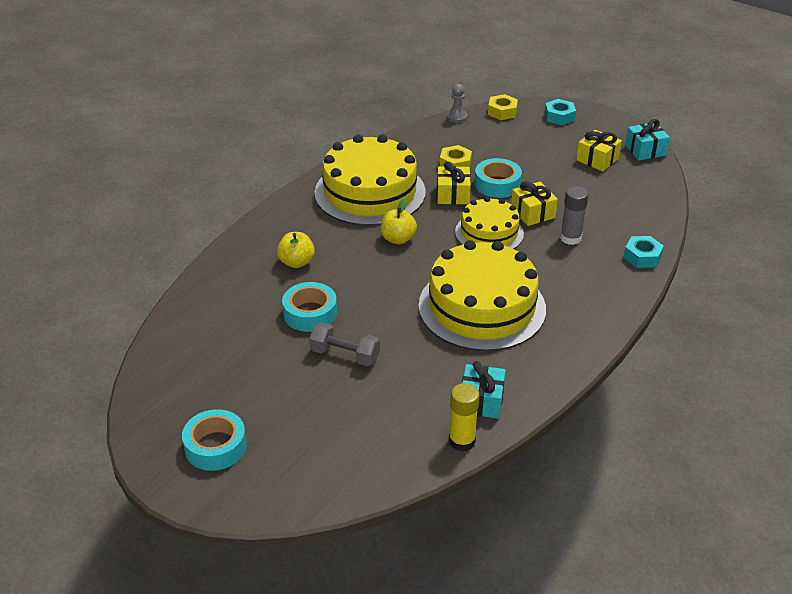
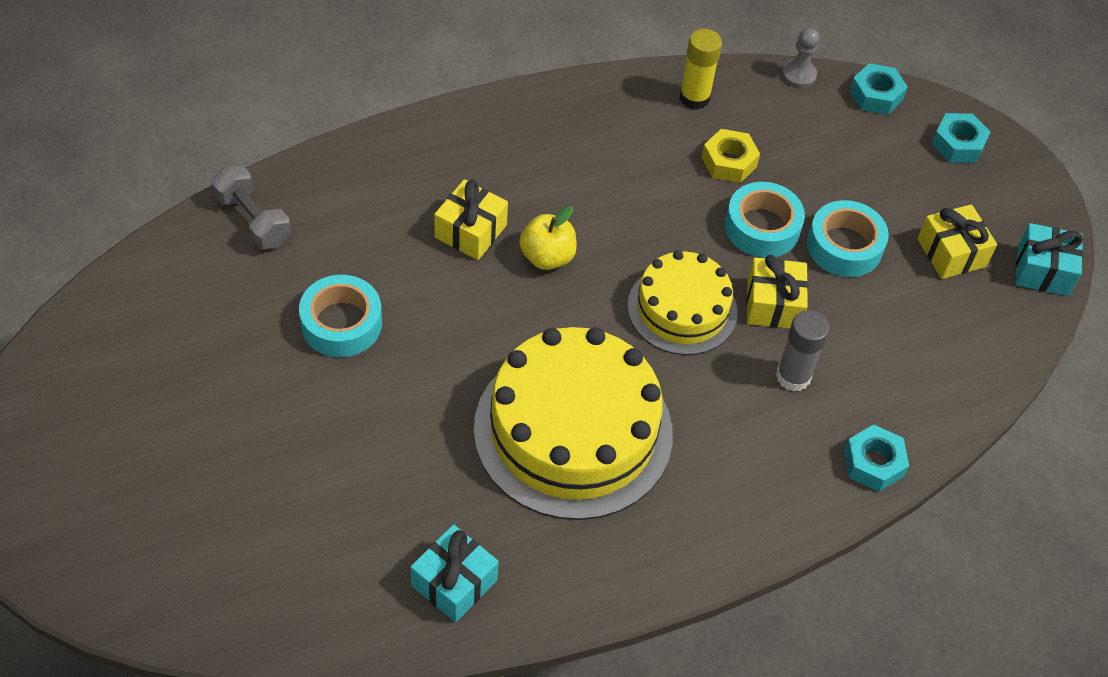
camera: 25 degrees right, 15 degrees up
turquoise tape [182,409,247,471] -> turquoise tape moved to [807,200,889,277]
yellow apple [277,232,315,268] -> none
grey dumbbell [309,322,380,366] -> grey dumbbell moved to [211,165,291,249]
yellow cake [314,135,426,226] -> none
yellow gift [437,161,471,205] -> yellow gift moved to [434,179,508,260]
yellow glue stick [449,383,479,452] -> yellow glue stick moved to [679,29,722,110]
yellow nut [488,94,518,120] -> turquoise nut [850,63,908,115]

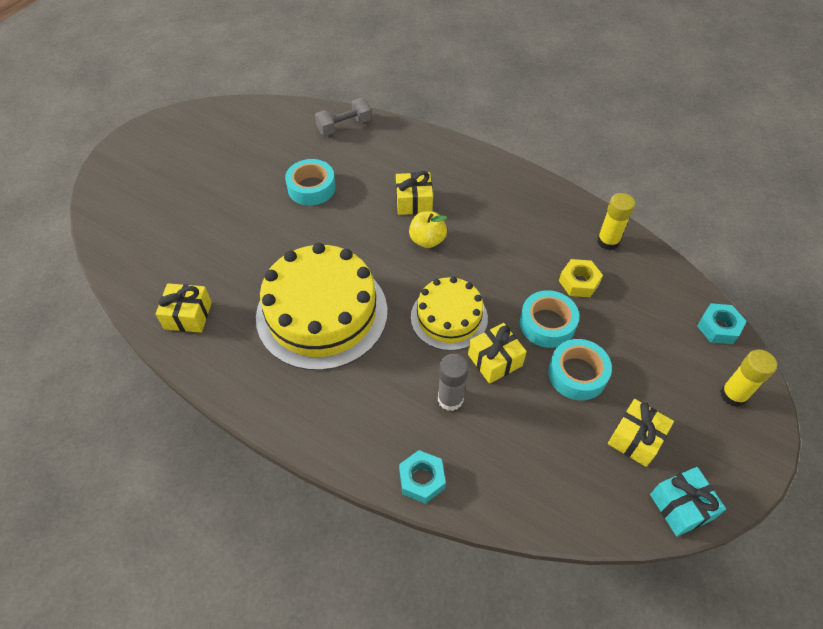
camera: 60 degrees right, 0 degrees up
grey dumbbell [211,165,291,249] -> grey dumbbell turned 45 degrees clockwise [315,98,371,136]
turquoise gift [410,524,499,623] -> yellow gift [156,283,212,333]
grey pawn [782,28,820,88] -> none
turquoise nut [932,113,991,163] -> yellow glue stick [720,349,777,407]

